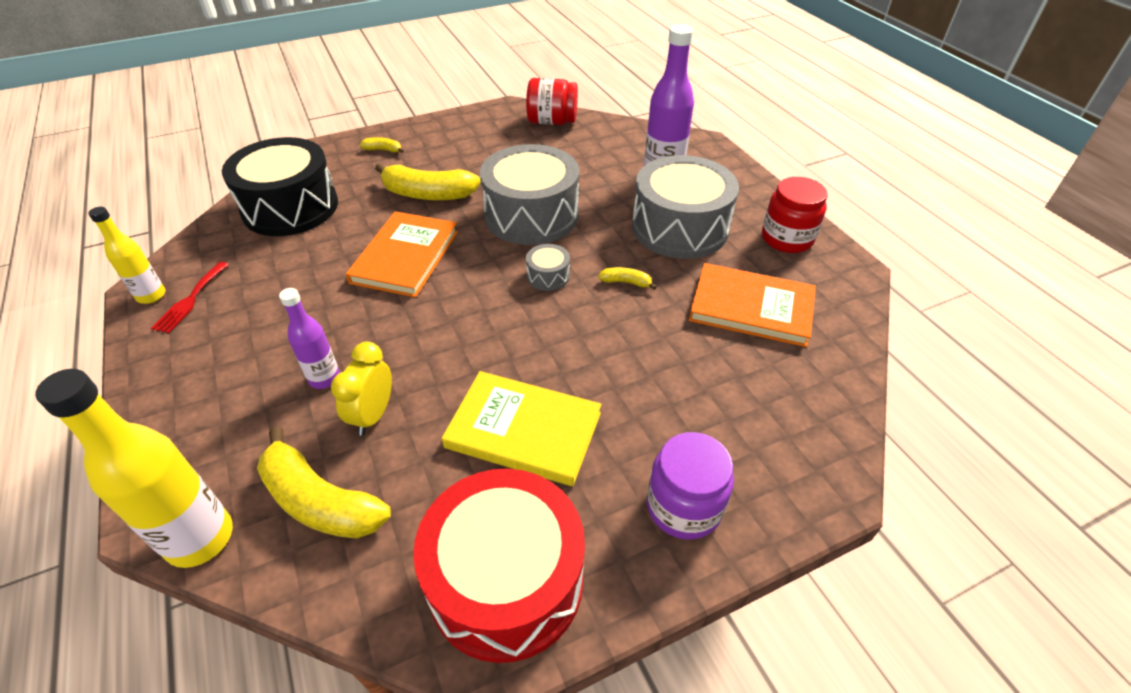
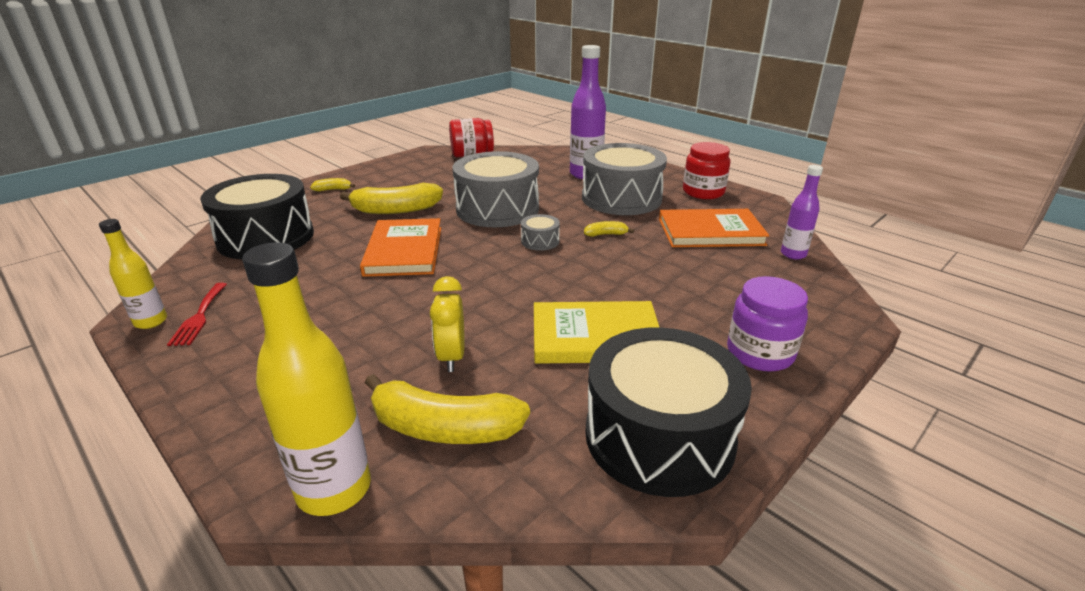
camera: 20 degrees left, 15 degrees down
purple bottle [279,288,340,389] -> purple bottle moved to [781,165,823,260]
red drum [413,468,585,663] -> black drum [585,327,752,497]

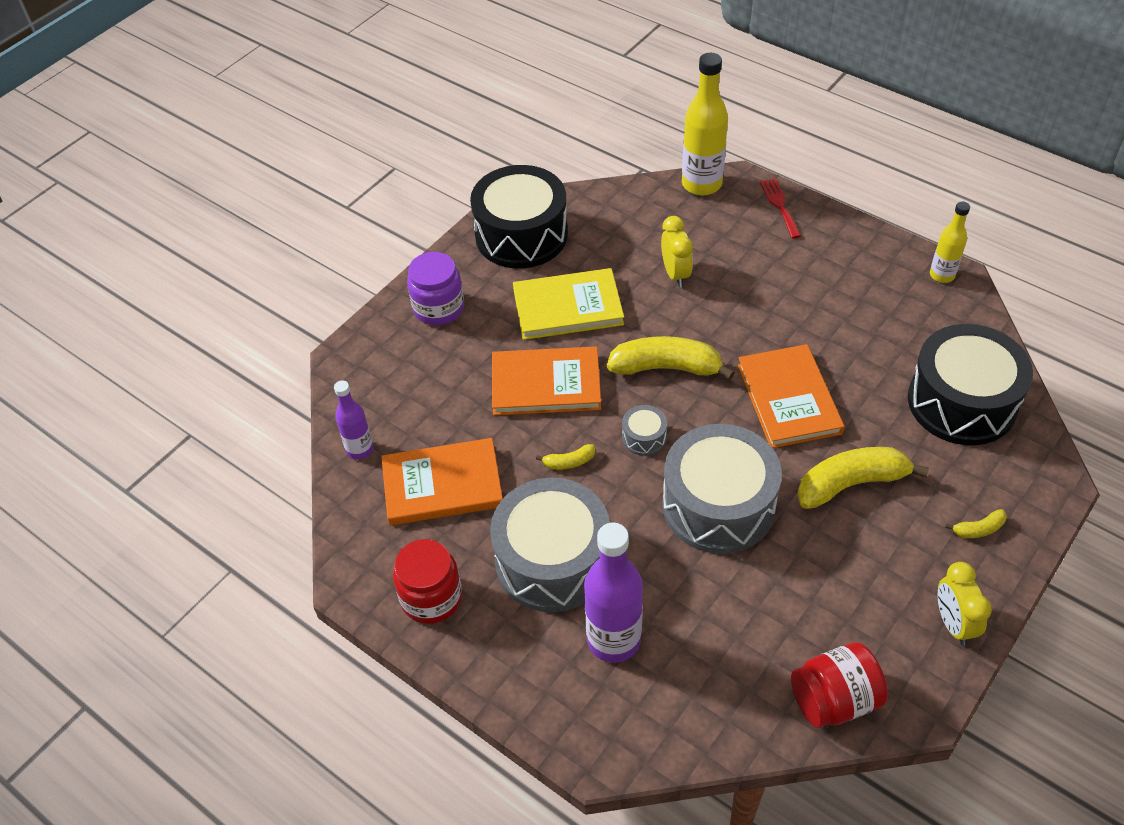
camera: 175 degrees right, 20 degrees up
red fork [167,283,227,346] -> red fork moved to [760,178,801,238]
yellow banana [365,374,530,444] -> yellow banana moved to [607,336,735,380]
none -> orange book [492,346,601,416]
none -> yellow clock [938,562,992,646]

